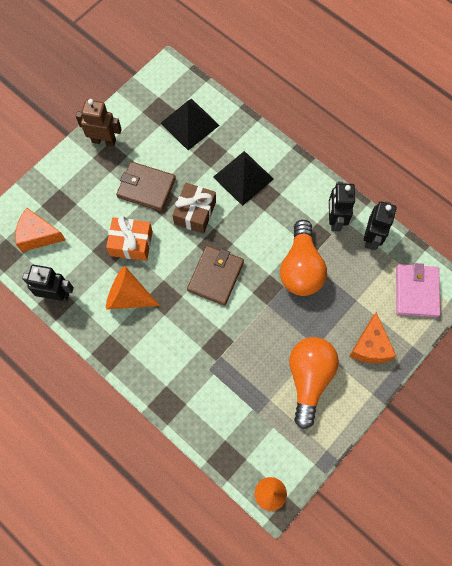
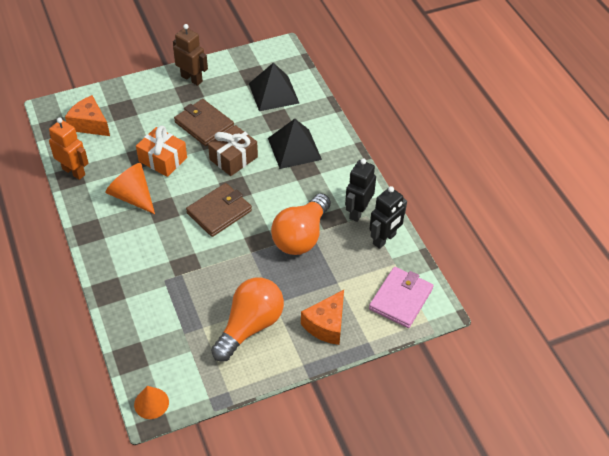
camera: 25 degrees right, 20 degrees down
black robot [22,265,74,302] -> orange robot [49,118,88,180]

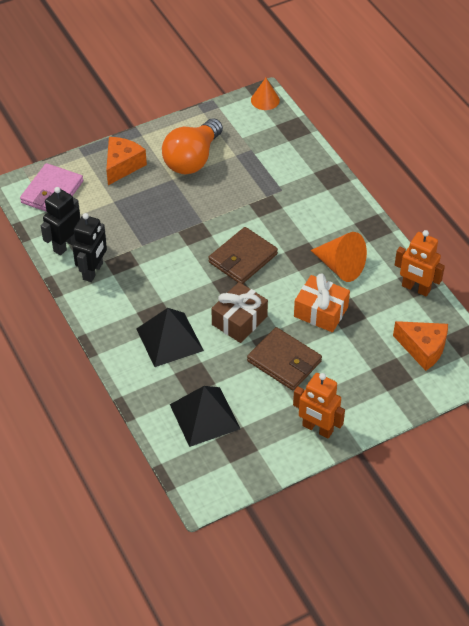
camera: 175 degrees right, 0 degrees up
brown robot [173,24,208,86] -> orange robot [293,373,345,438]
orange light bulb [271,193,331,255] -> none

